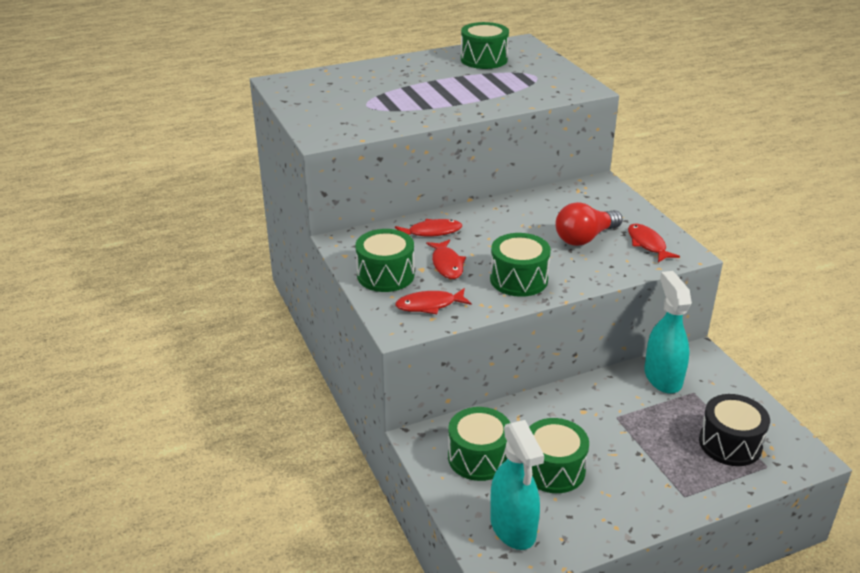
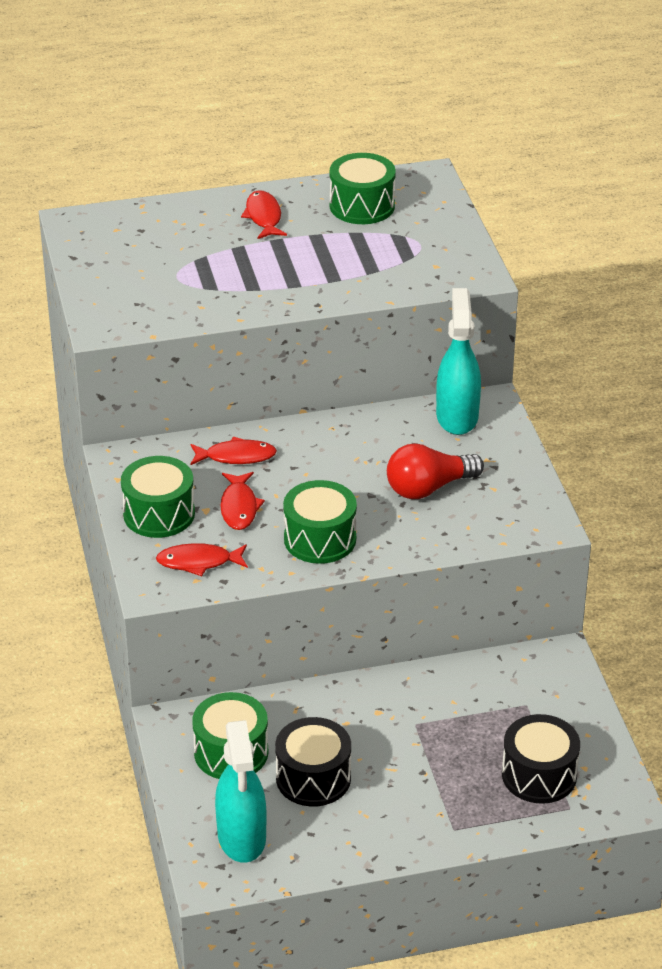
camera: 10 degrees right, 5 degrees up
green drum [529,418,589,493] -> black drum [275,717,351,806]
red fish [628,224,680,262] -> red fish moved to [241,190,287,239]
turquoise spray bottle [644,271,692,394] -> turquoise spray bottle moved to [436,288,481,435]

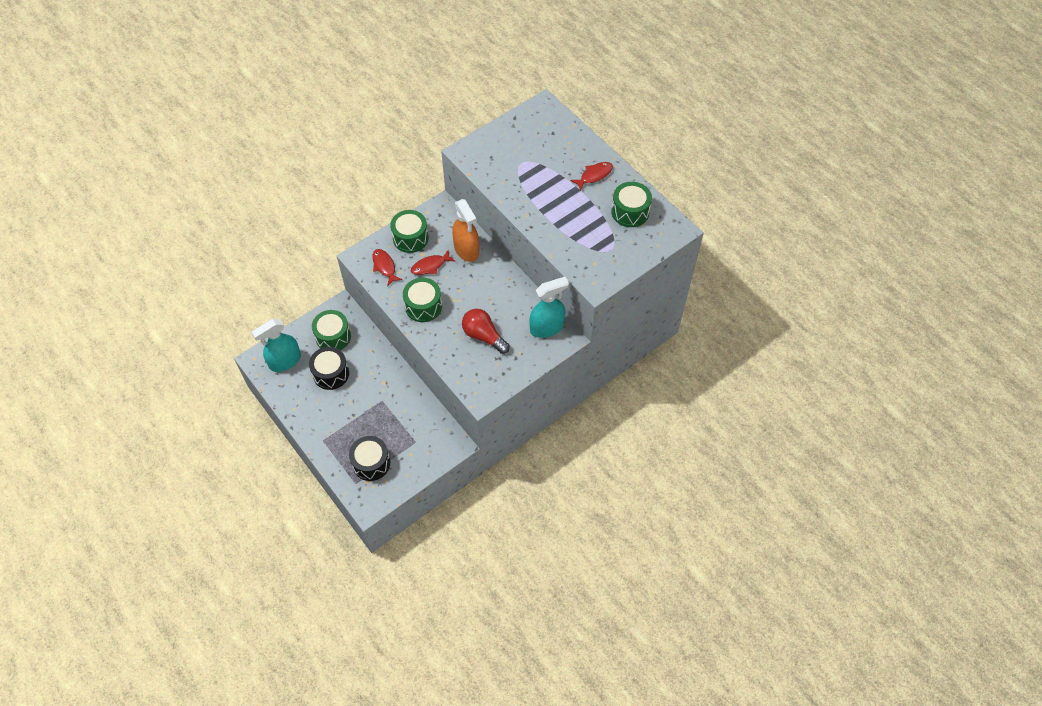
camera: 65 degrees right, 20 degrees up
red fish [191,437,277,465] -> orange spray bottle [452,199,479,262]

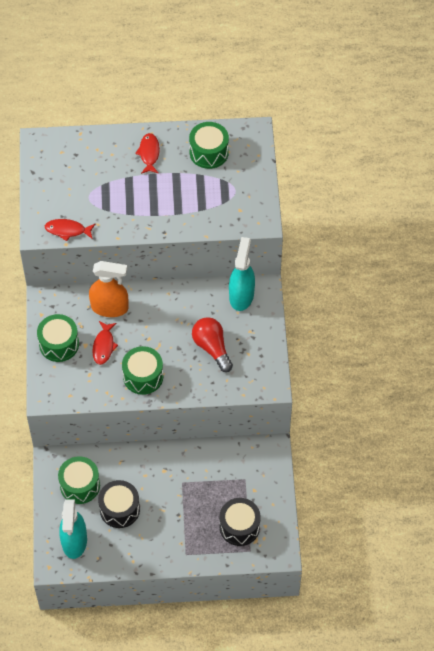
camera: 55 degrees left, 0 degrees up
red fish [372,249,402,286] -> red fish moved to [45,219,95,241]
red light bulb [462,309,510,354] -> red light bulb turned 75 degrees clockwise [192,317,233,372]

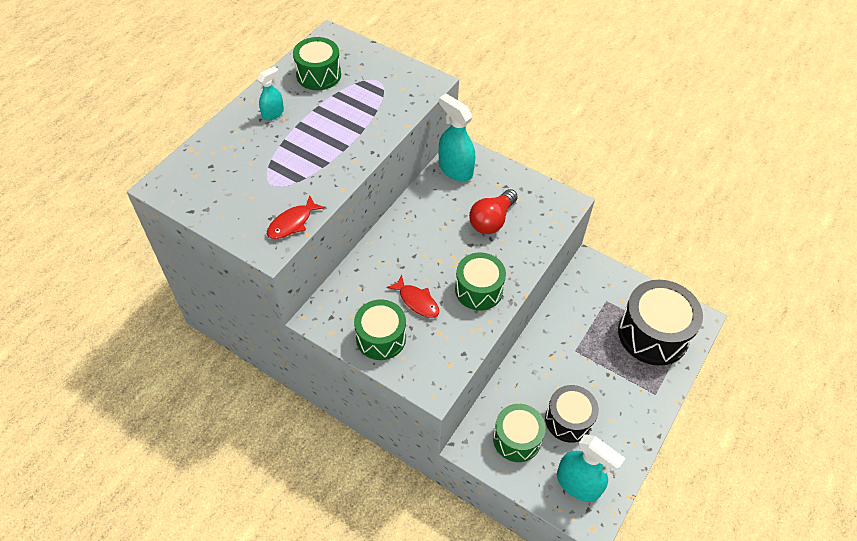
camera: 55 degrees left, 5 degrees down
orange spray bottle [89,261,128,317] -> none
red fish [135,133,160,174] -> turquoise spray bottle [257,66,284,121]
red light bulb [192,317,233,372] -> red light bulb turned 60 degrees counterclockwise [469,189,518,234]
black drum [220,498,261,546] -> black drum [618,280,703,366], size x1.59

